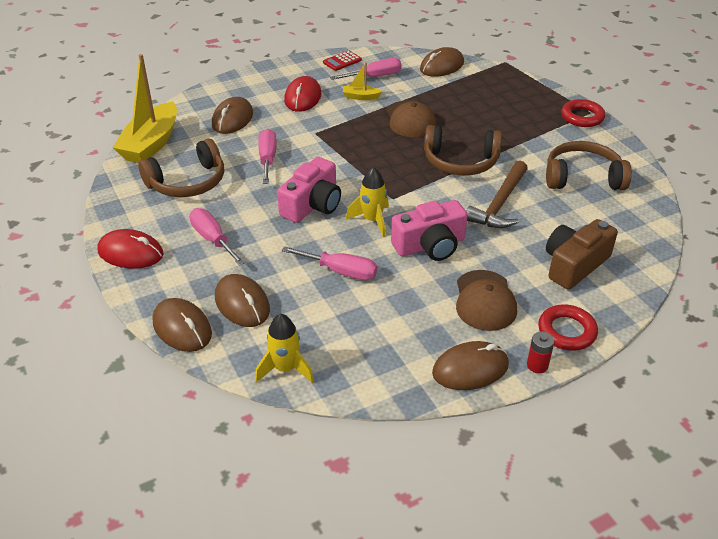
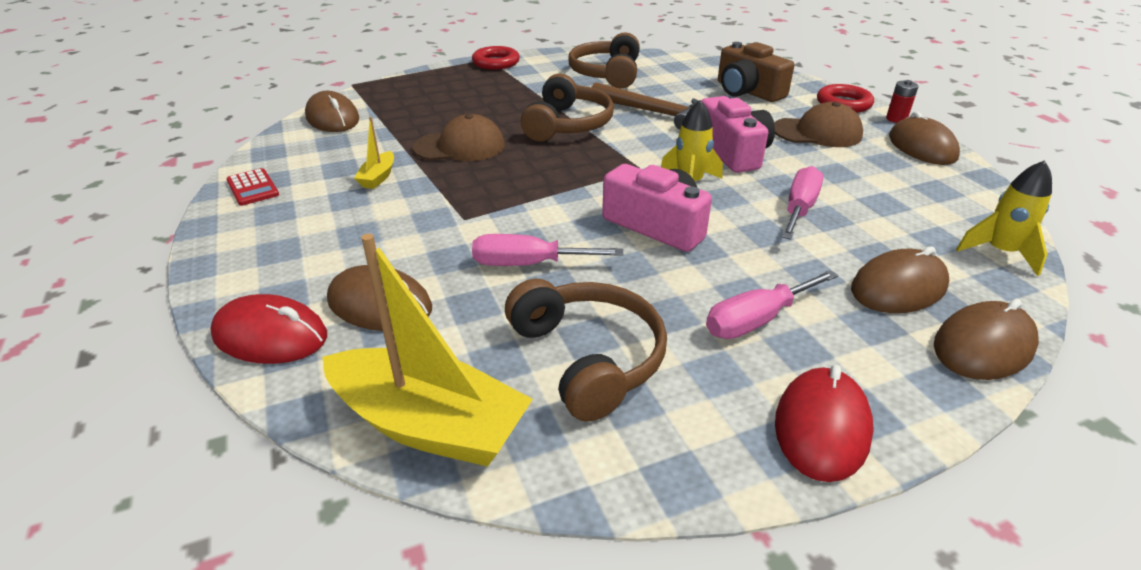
camera: 85 degrees left, 5 degrees down
red mouse [284,76,322,112] -> red mouse moved to [210,294,327,364]
pink screwdriver [330,58,402,80] -> none

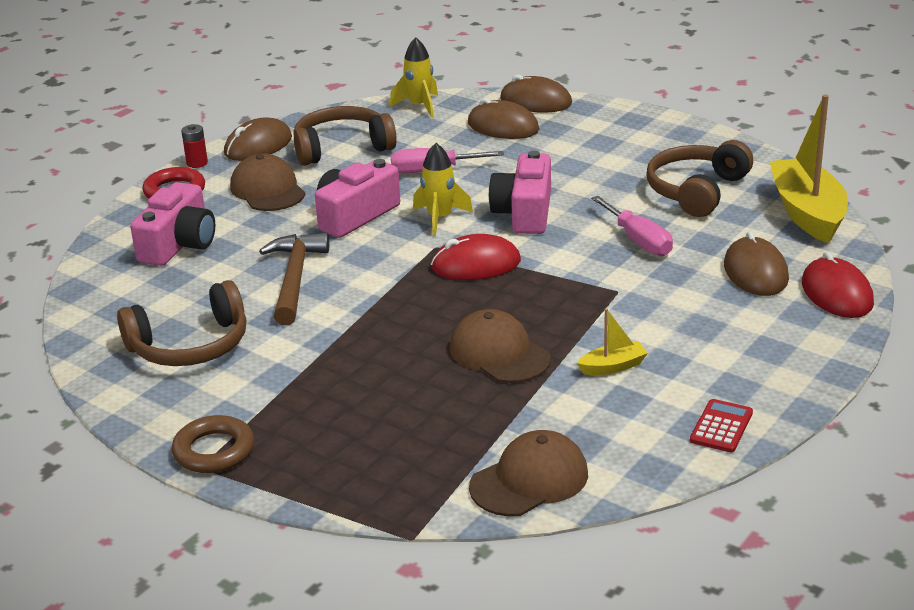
camera: 120 degrees left, 5 degrees down
brown mouse [305,91,359,132] -> brown cap [469,430,588,517]
red ring [472,46,520,70] -> brown ring [172,415,254,473]
brown headphones [521,74,614,141] -> brown headphones moved to [293,106,397,165]
pink screwdriver [706,270,838,339] -> none
brown camera [718,42,794,102] -> pink camera [130,182,215,266]
red mouse [775,365,874,482] -> red mouse moved to [431,234,521,280]

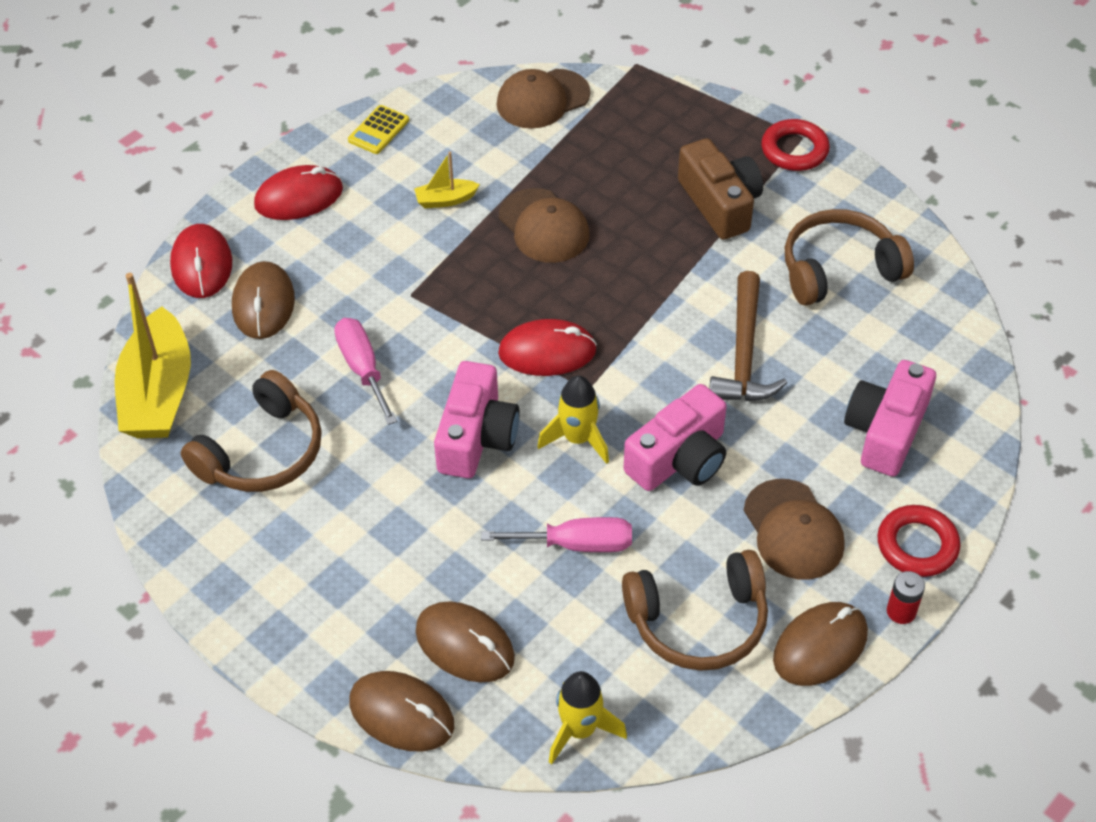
camera: 175 degrees left, 20 degrees up
brown ring [172,415,254,473] -> red ring [761,119,830,171]
red calculator [690,399,753,452] -> yellow calculator [348,105,409,154]
none -> red mouse [254,165,343,220]
none -> brown camera [678,138,763,240]

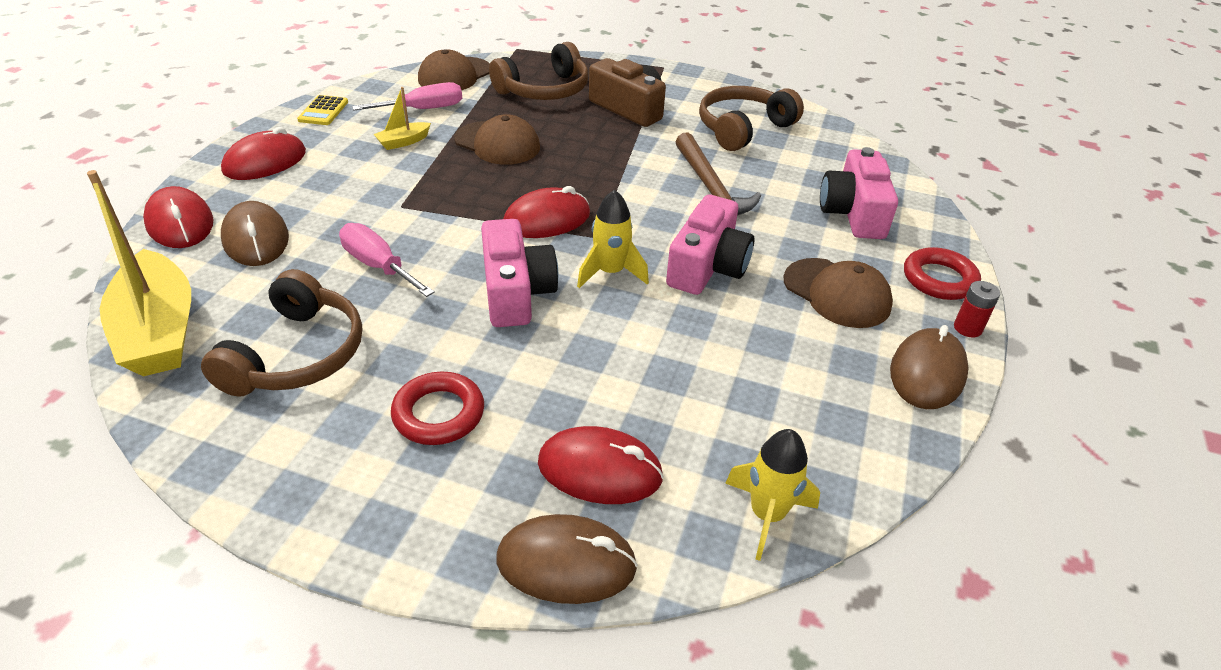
camera: 25 degrees left, 10 degrees down
brown mouse [416,601,515,682] -> red mouse [538,426,664,504]
pink screwdriver [481,517,632,552] -> pink screwdriver moved to [352,82,462,111]
brown headphones [622,550,768,671] -> brown headphones moved to [489,42,589,100]
red ring [761,119,830,171] -> red ring moved to [391,372,484,445]

